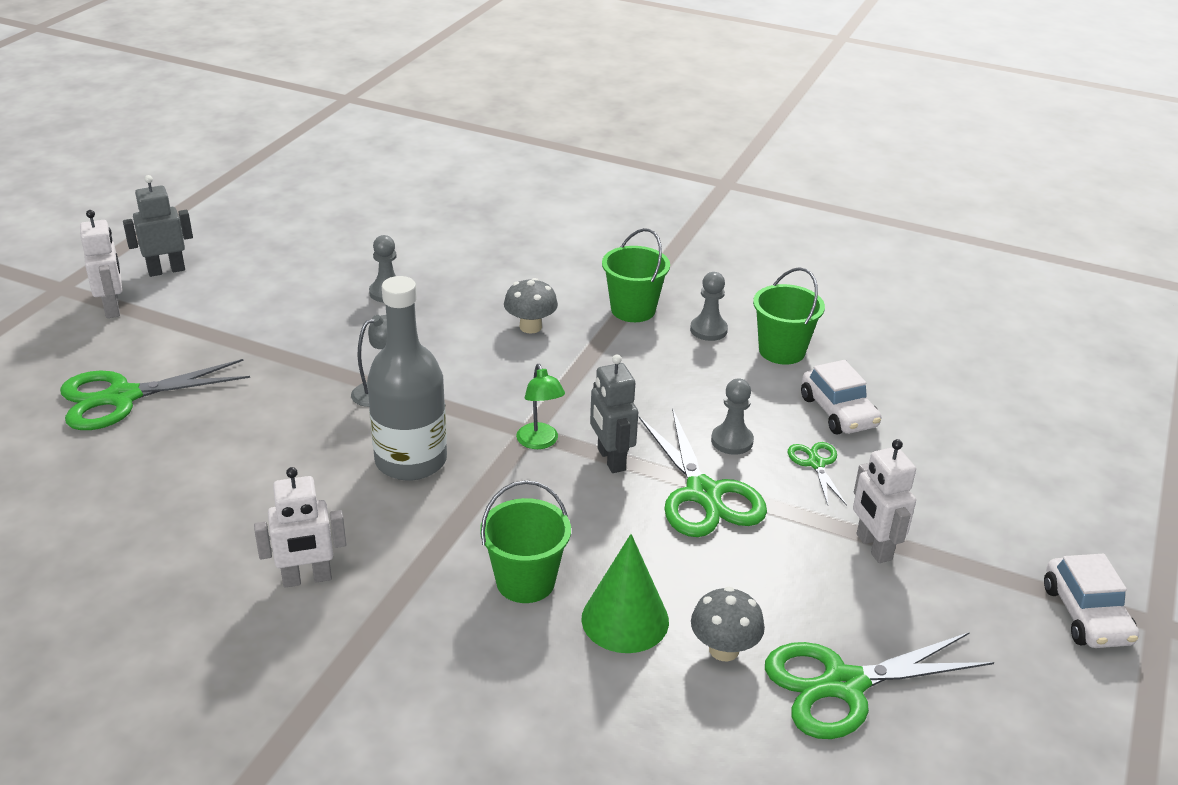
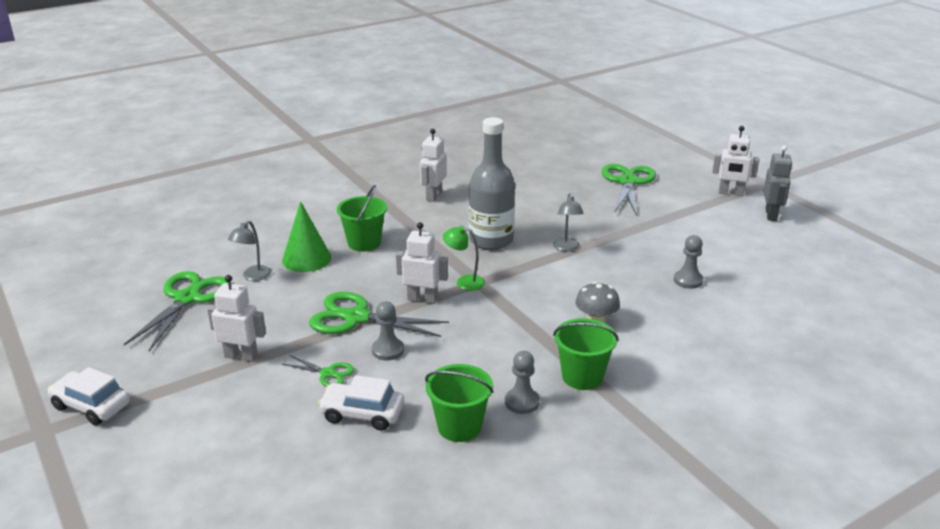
camera: 125 degrees right, 5 degrees down
grey robot [590,354,638,473] -> white robot [396,222,448,304]
grey mushroom [691,587,765,661] -> grey lamp [228,220,272,281]

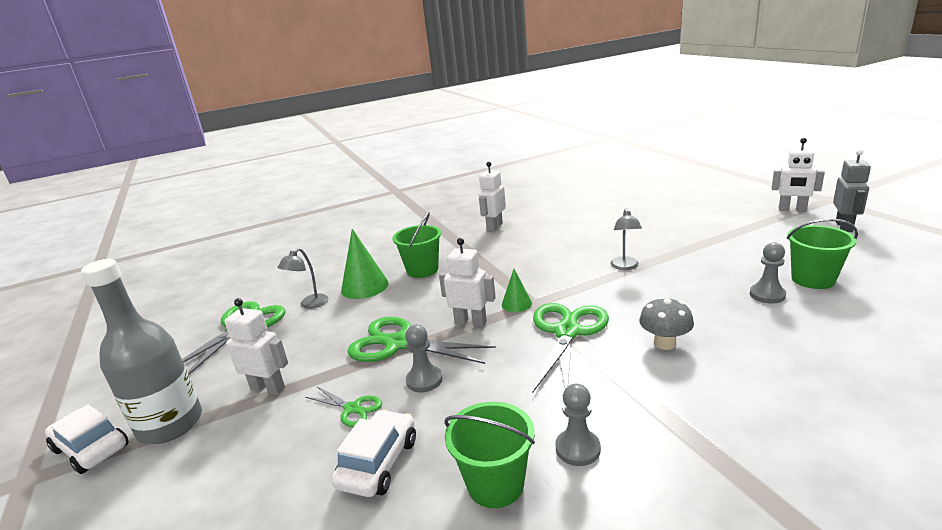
camera: 10 degrees right, 5 degrees down
white car [318,375,404,431] -> white car turned 90 degrees clockwise [332,409,416,497]
green lamp [443,226,485,291] -> green cone [502,269,532,312]
grey bottle [469,117,515,250] -> grey bottle moved to [81,259,202,444]
green bucket [553,318,619,390] -> green bucket moved to [787,219,858,289]
green scissors [601,164,656,216] -> green scissors moved to [532,303,609,393]

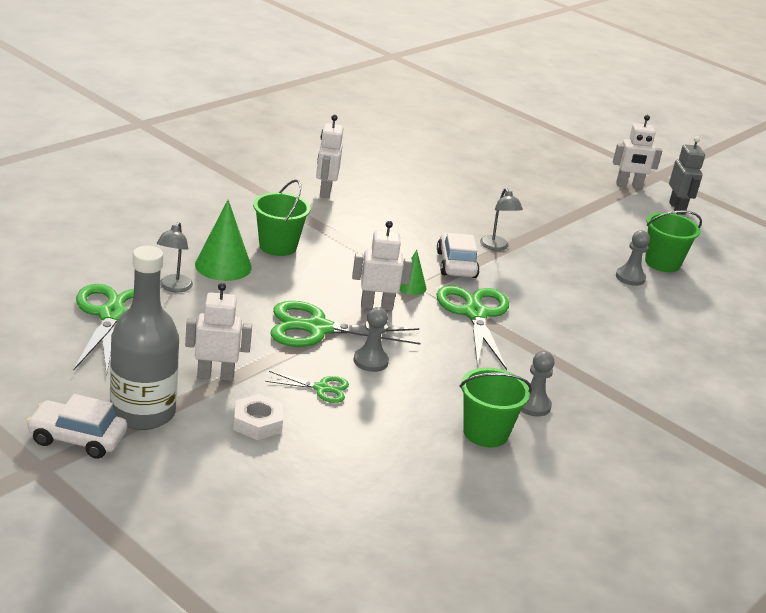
camera: 30 degrees left, 5 degrees up
white car [332,409,416,497] -> white car moved to [437,233,480,278]
grey mushroom [639,297,694,350] -> none
none -> white nut [233,394,283,440]

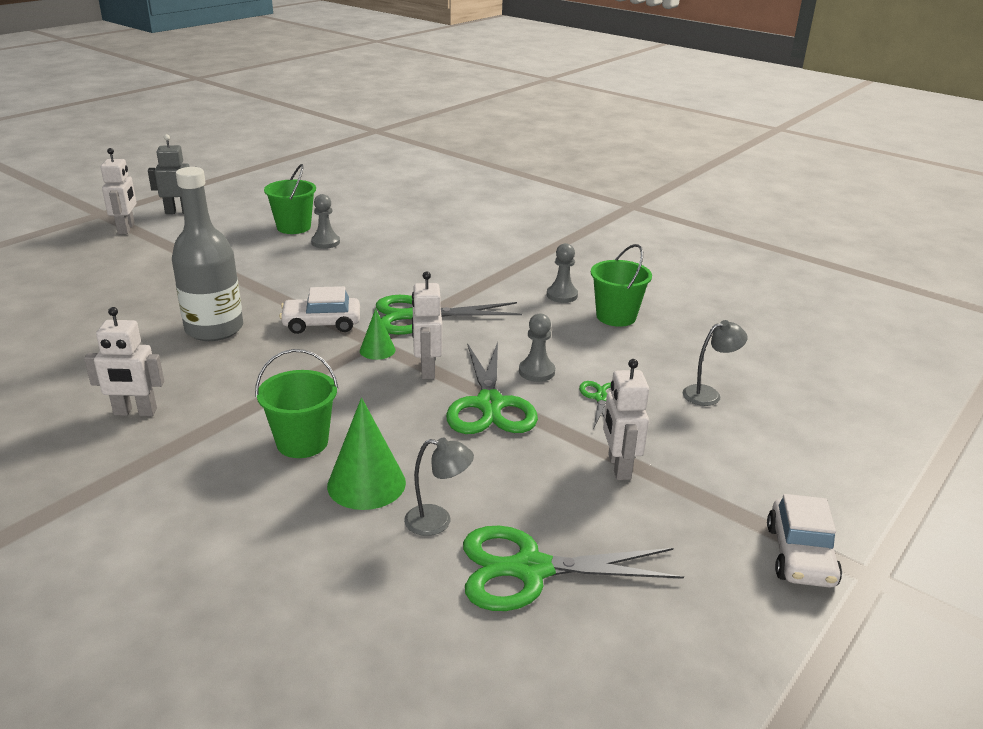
camera: 90 degrees left, 0 degrees up
grey bottle [110,246,179,430] -> grey bottle moved to [172,167,243,341]
white nut [233,394,283,440] -> none
grey lamp [480,188,523,251] -> grey lamp moved to [683,320,748,406]

